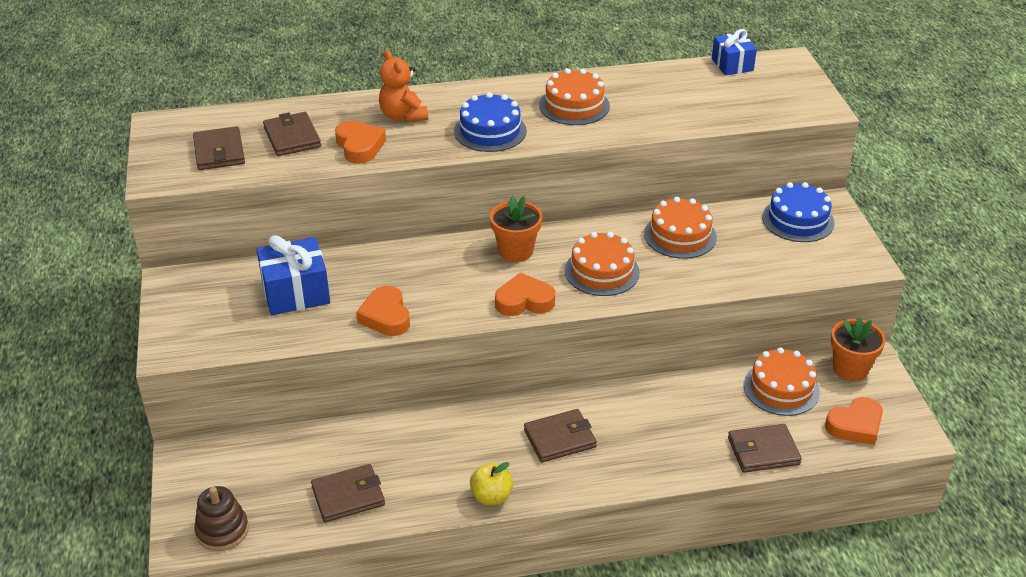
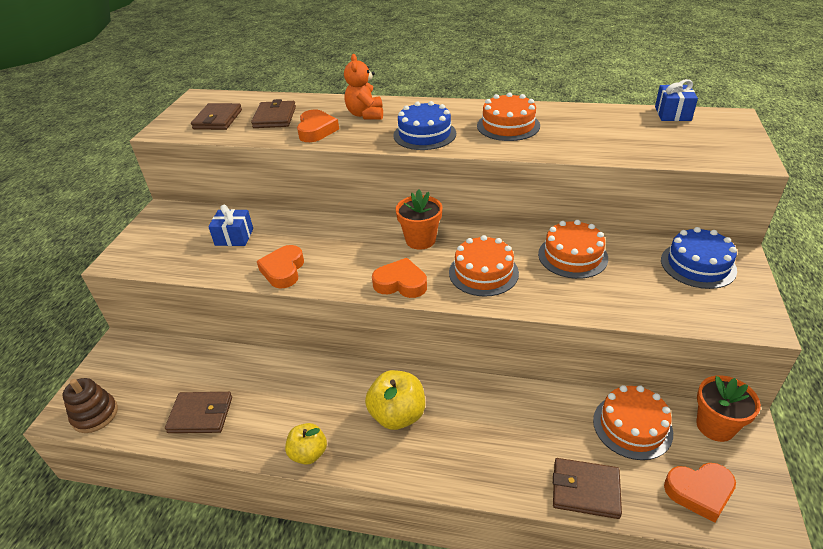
camera: 25 degrees right, 0 degrees up
blue gift [257,235,330,315] -> blue gift [208,205,253,246], size x0.65
brown wallet [524,409,597,463] -> yellow apple [365,370,425,430]

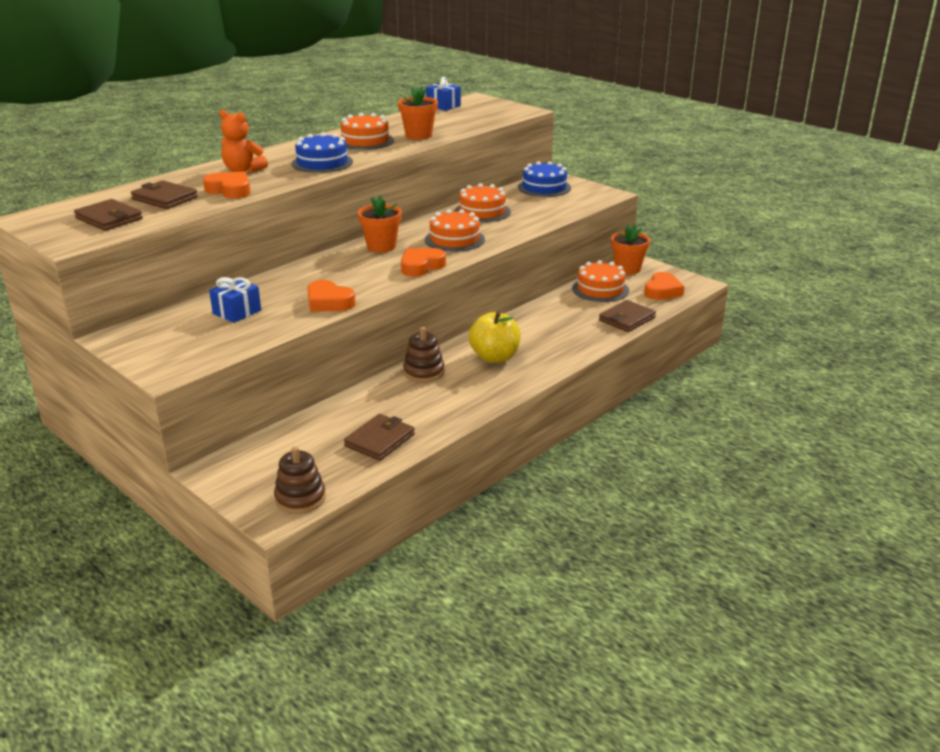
camera: 60 degrees left, 10 degrees down
yellow apple [285,423,327,465] -> none
none -> orange flower pot [398,86,438,140]
none -> brown stacking toy [403,327,445,383]

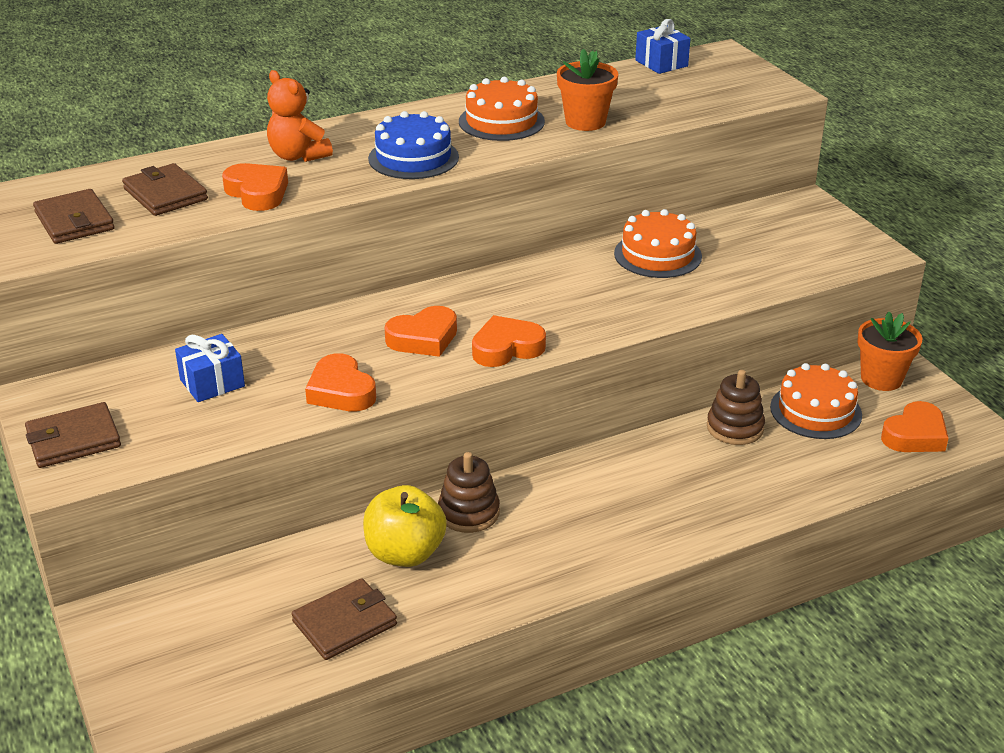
camera: 20 degrees right, 5 degrees up
brown stacking toy [274,446,326,514] -> brown stacking toy moved to [707,370,765,445]
orange flower pot [358,195,402,253] -> none
orange cake [425,209,485,252] -> none
yellow apple [469,312,521,363] -> yellow apple moved to [363,485,447,567]
blue cake [518,161,571,197] -> none
brown wallet [599,300,656,332] -> brown wallet moved to [25,402,121,468]
none -> orange heart [385,306,457,357]

